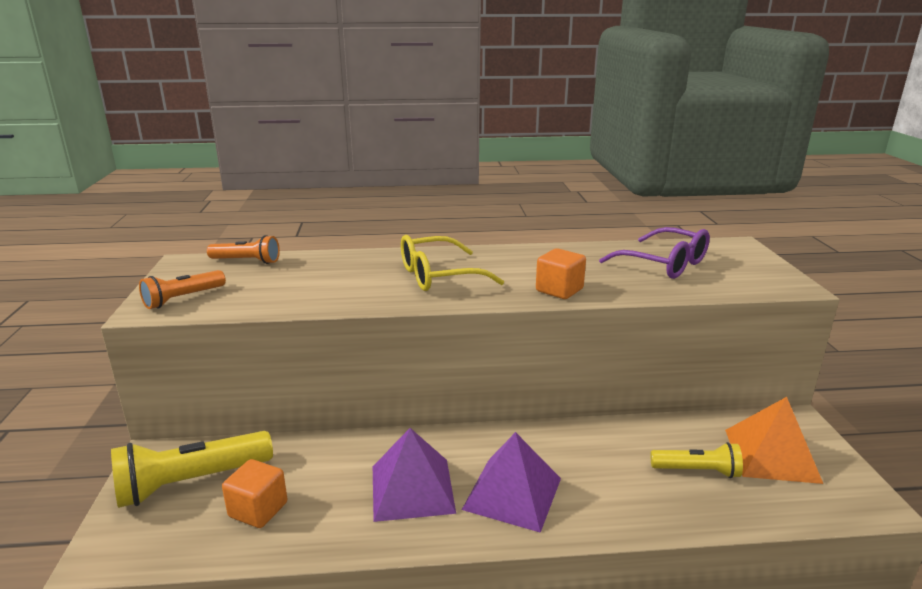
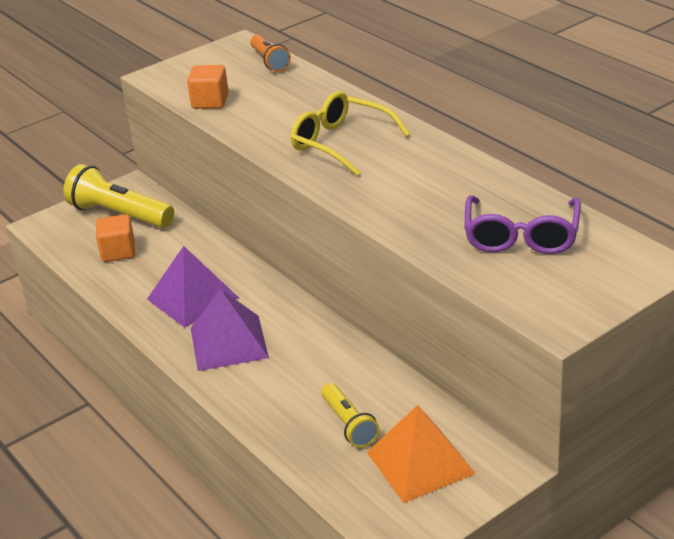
camera: 60 degrees right, 10 degrees up
orange flashlight [139,270,226,309] -> none
orange cube [536,248,586,299] -> orange cube moved to [187,65,229,109]

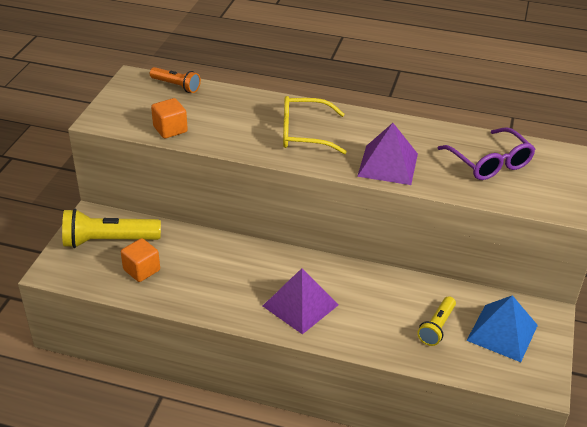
camera: 40 degrees left, 5 degrees up
purple pyramid [147,246,239,328] -> purple pyramid moved to [357,123,418,185]
yellow flashlight [321,383,379,448] -> yellow flashlight turned 90 degrees clockwise [417,296,456,346]
orange pyramid [367,405,476,503] -> blue pyramid [466,295,538,362]

